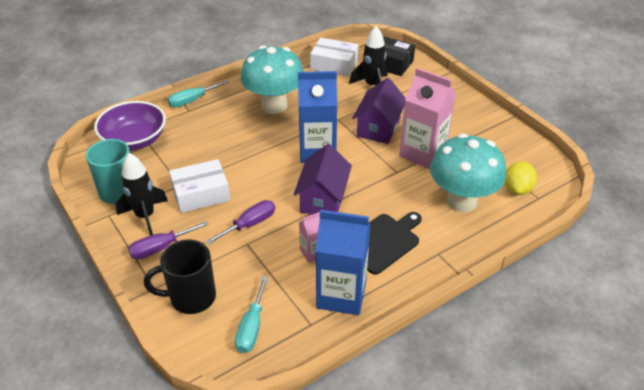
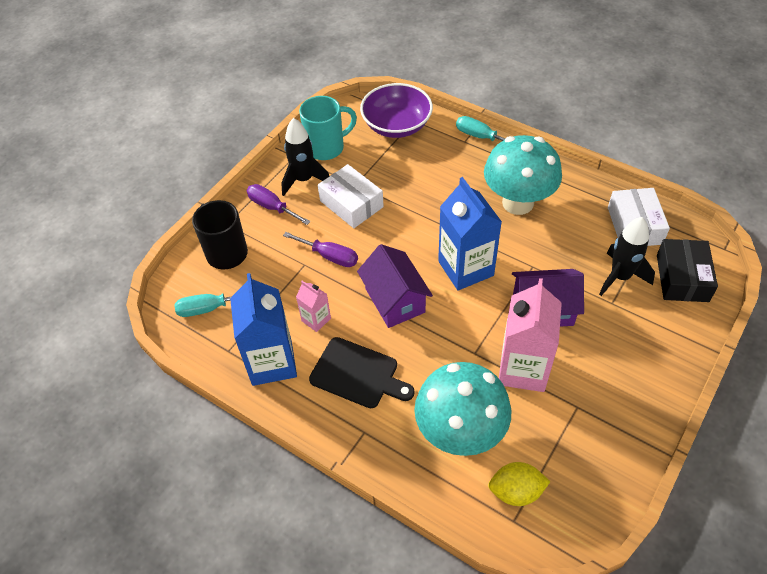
camera: 70 degrees right, 10 degrees up
purple house [294,144,352,214] -> purple house turned 75 degrees clockwise [357,244,433,328]

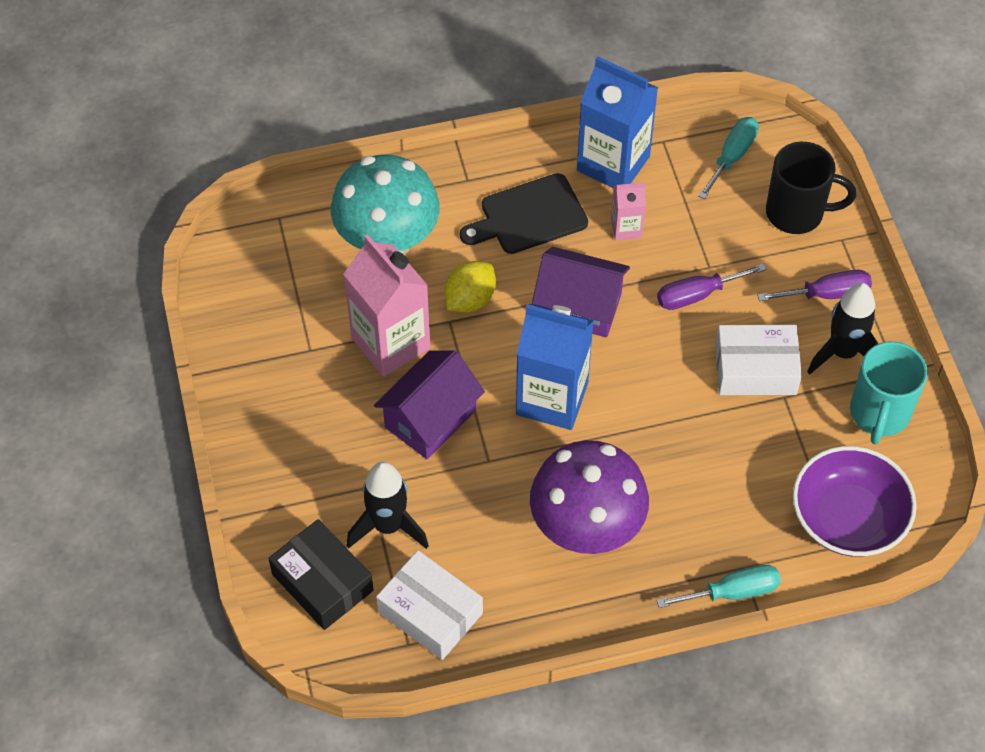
camera: 130 degrees right, 5 degrees up
turquoise mushroom [484,135,562,215] -> purple mushroom [530,440,649,554]
yellow lemon [488,462,550,506] -> yellow lemon moved to [445,261,496,312]

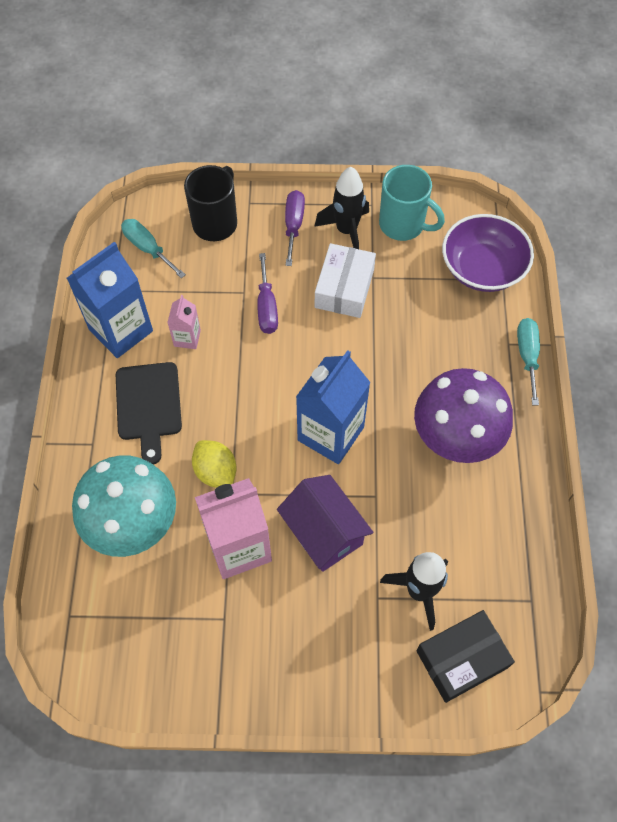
camera: 75 degrees left, 5 degrees up
white box [376,550,483,660] -> none
purple house [532,247,630,337] -> none

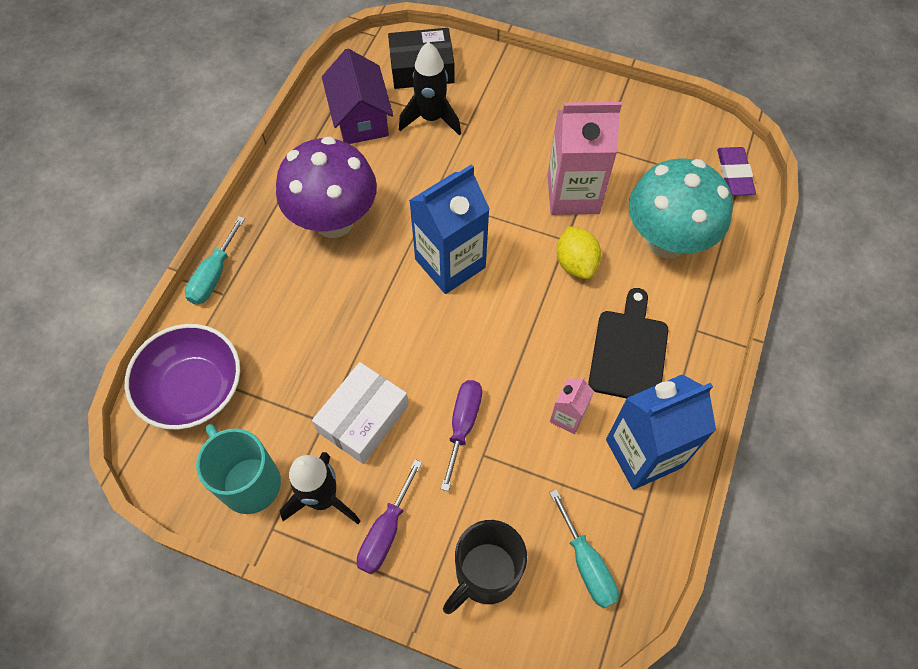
camera: 160 degrees left, 0 degrees up
purple house [277,475,373,572] -> purple house moved to [322,49,394,144]
none -> purple eraser [717,147,756,196]

